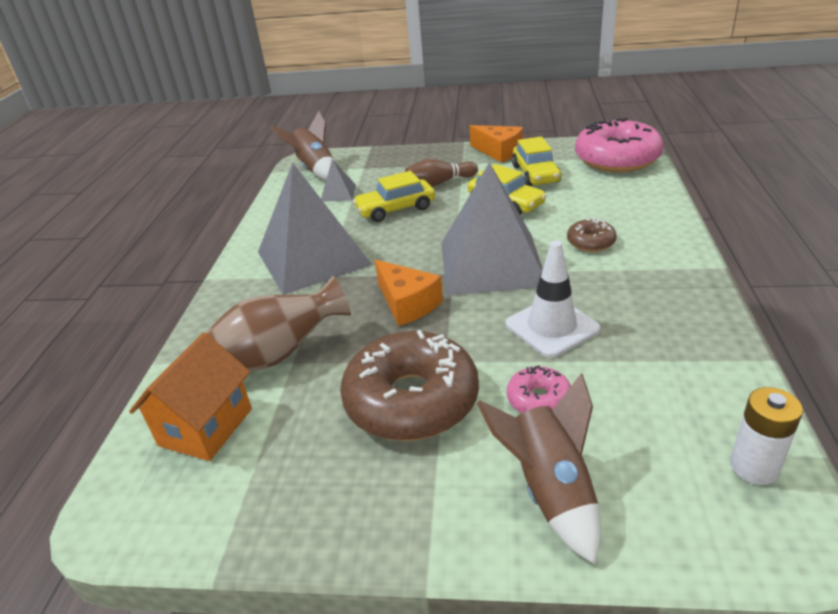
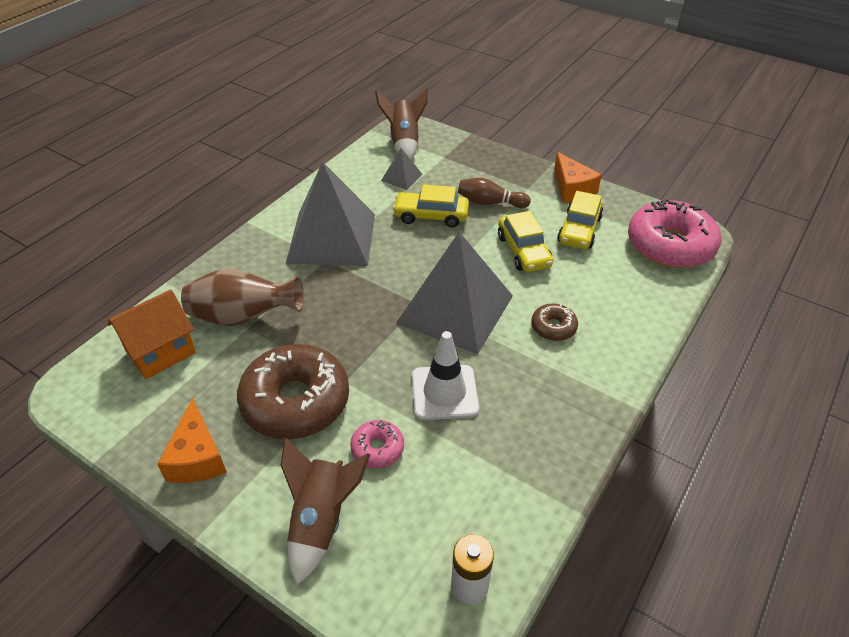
camera: 25 degrees right, 10 degrees up
orange cheese [375,259,443,326] -> orange cheese moved to [157,398,227,483]

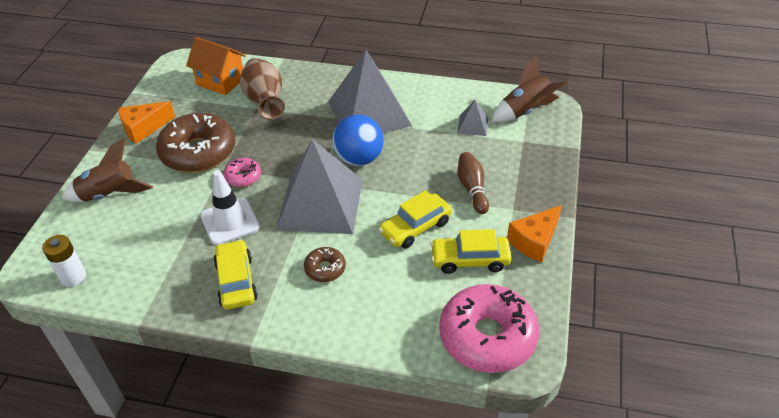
camera: 70 degrees right, 0 degrees up
pink donut [350,420,404,469] -> pink donut moved to [223,158,261,187]
yellow car [393,184,469,228] -> yellow car moved to [214,240,258,310]
none -> blue ball [332,115,384,166]

